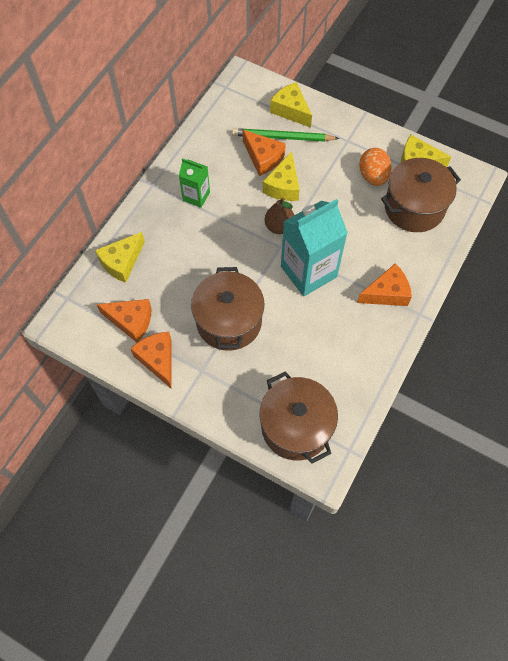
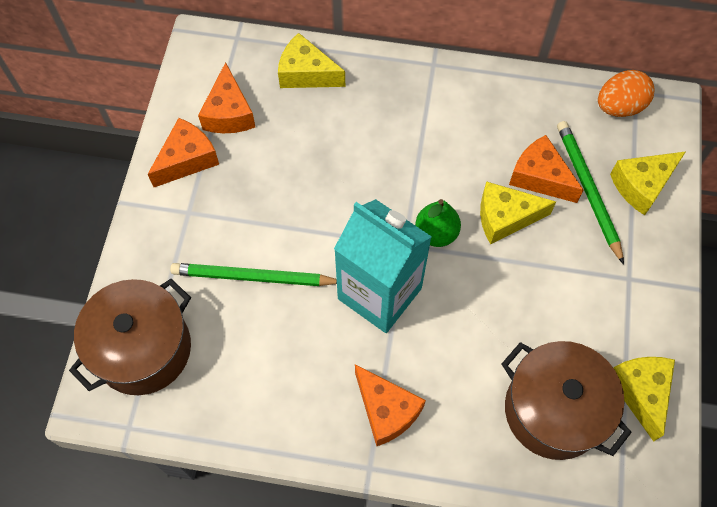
camera: 70 degrees right, 0 degrees up
green carton [179,158,210,208] -> none
brown pot [191,267,264,351] -> none
orange cheese [242,129,286,176] -> orange cheese turned 105 degrees clockwise [509,135,583,203]
brown pear [265,198,294,234] -> green pear [415,199,461,247]
yellow cheese [270,82,312,128] -> yellow cheese turned 150 degrees counterclockwise [610,151,686,215]
orange egg [359,148,392,186] -> orange egg moved to [598,70,655,117]
none -> green pencil [170,263,337,286]

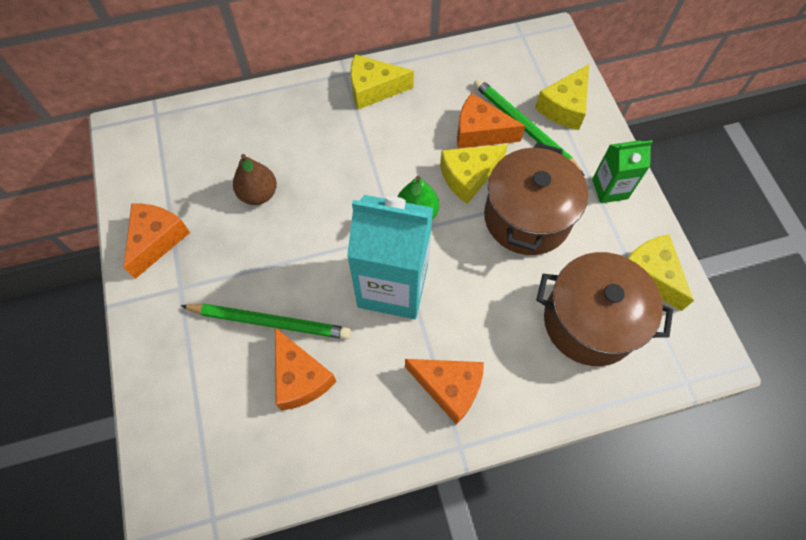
camera: 25 degrees left, 0 degrees up
brown pot [69,279,191,395] -> brown pot moved to [484,143,588,255]
green pencil [170,263,337,286] -> green pencil turned 150 degrees counterclockwise [181,304,351,339]
orange cheese [198,62,255,133] -> orange cheese moved to [275,327,336,411]
yellow cheese [278,33,345,88] -> yellow cheese moved to [351,54,414,110]
orange egg [598,70,655,117] -> none
none -> brown pear [233,154,277,205]
none -> green carton [592,140,653,203]

